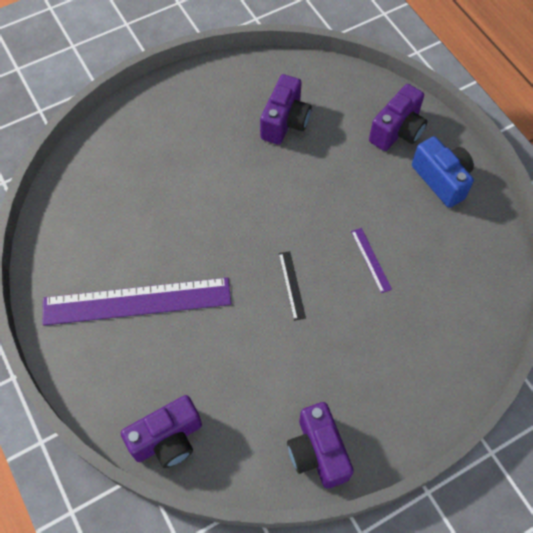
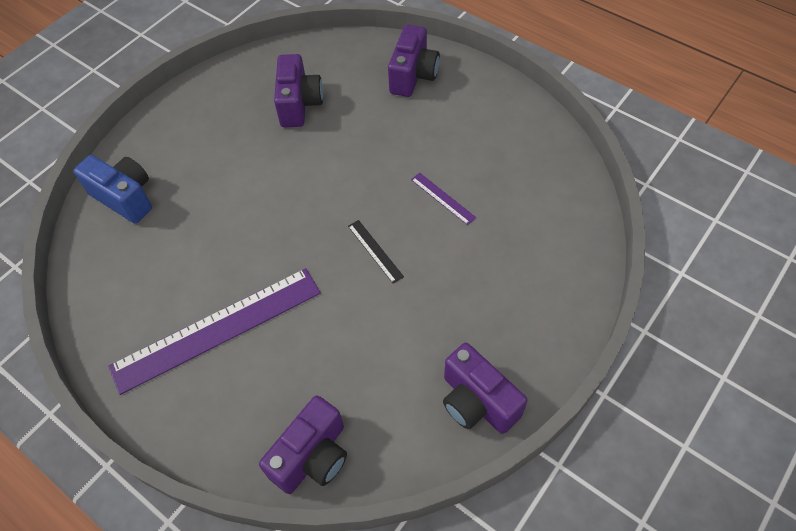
camera: 20 degrees left, 5 degrees down
blue camera [412,136,474,208] -> blue camera moved to [73,155,152,223]

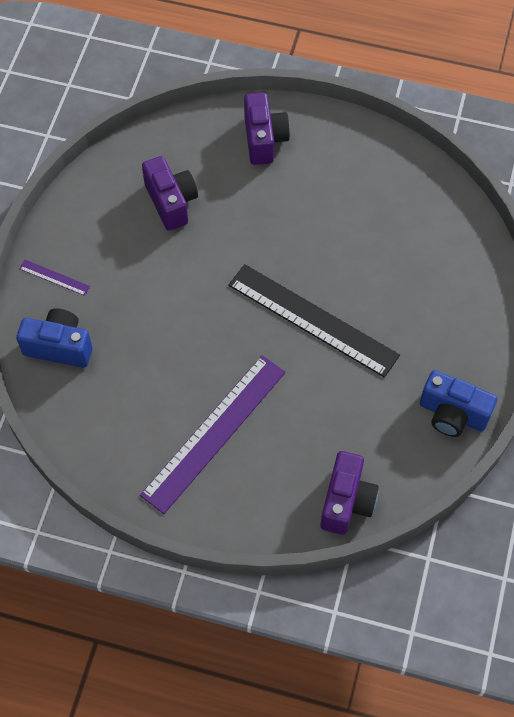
camera: 25 degrees left, 5 degrees up
black ruler [348,220,404,284] -> black ruler [228,264,400,378], size x2.45
purple ruler [411,173,476,225] -> purple ruler moved to [19,260,90,296]
purple camera [443,343,527,434] -> blue camera [420,370,497,437]

